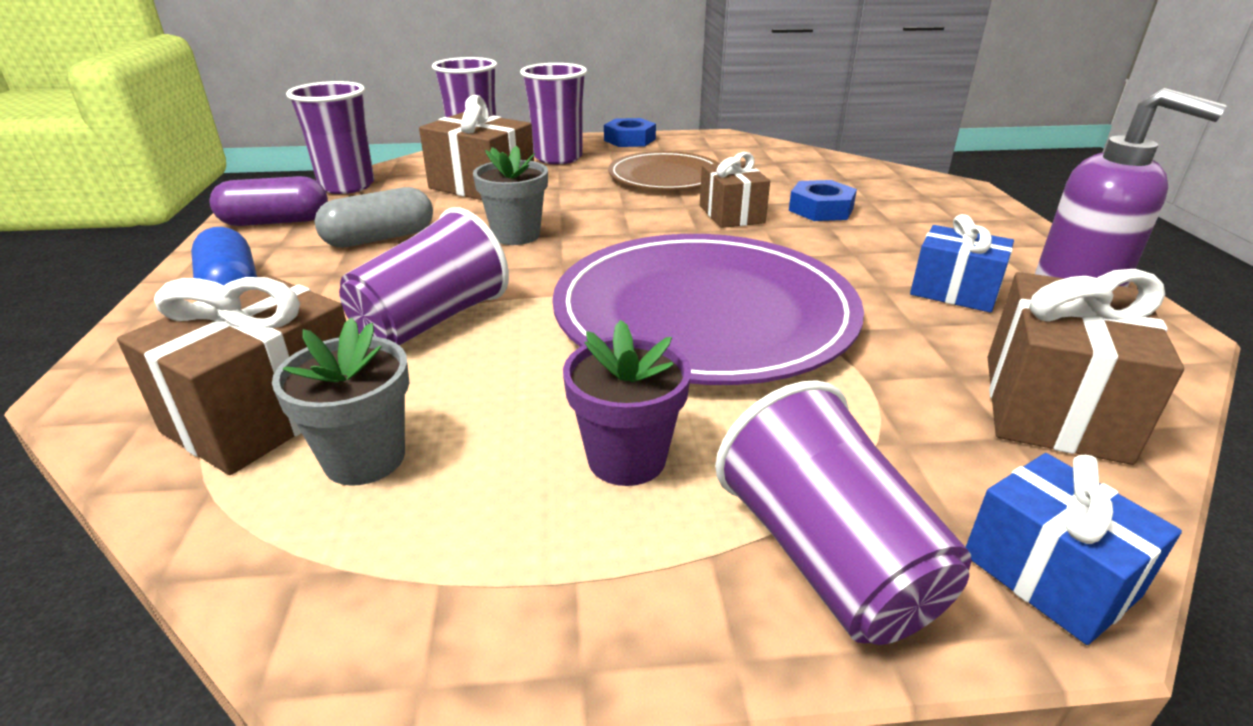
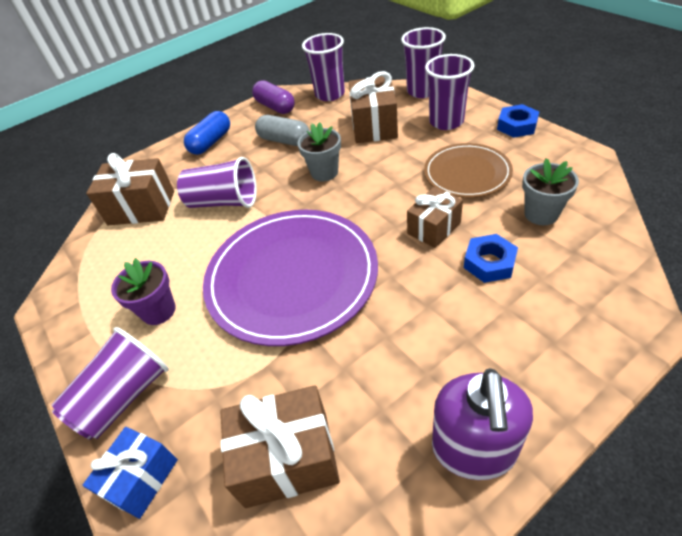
camera: 65 degrees right, 15 degrees up
grey flower pot [272,318,410,486] -> grey flower pot moved to [522,158,579,225]
blue gift [910,214,1014,313] -> none

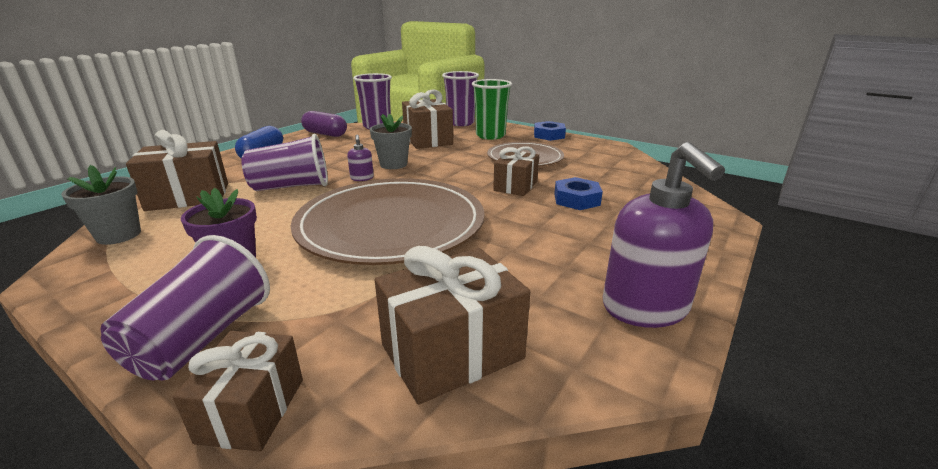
camera: 25 degrees left, 20 degrees down
blue gift [82,427,178,519] -> brown gift [173,331,303,452]
purple plate [203,210,378,346] -> brown plate [291,178,484,265]
grey capsule [255,115,309,146] -> none
purple cup [425,54,474,130] -> green cup [472,79,512,140]
grey flower pot [522,158,579,225] -> grey flower pot moved to [61,165,141,245]
none -> purple soap dispenser [347,135,374,181]

